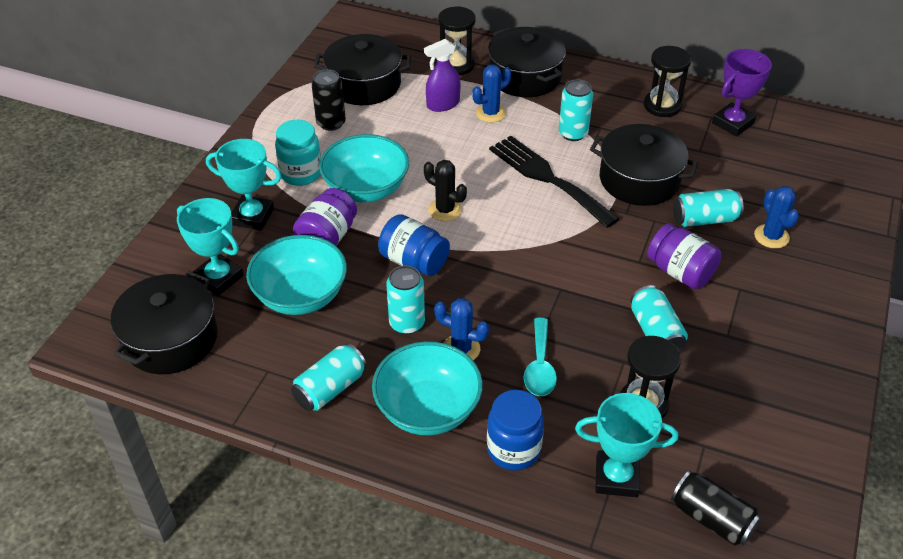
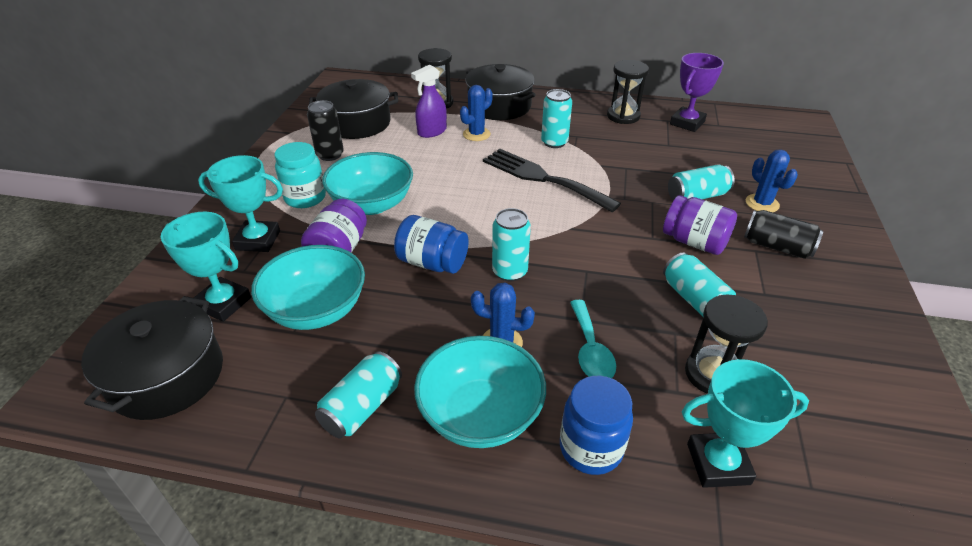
camera: 10 degrees left, 5 degrees down
turquoise can [386,266,425,334] -> turquoise can moved to [492,208,531,281]
black cactus [424,160,467,221] -> none
black pot [590,124,699,206] -> none
black can [671,471,761,546] -> black can moved to [744,210,823,259]

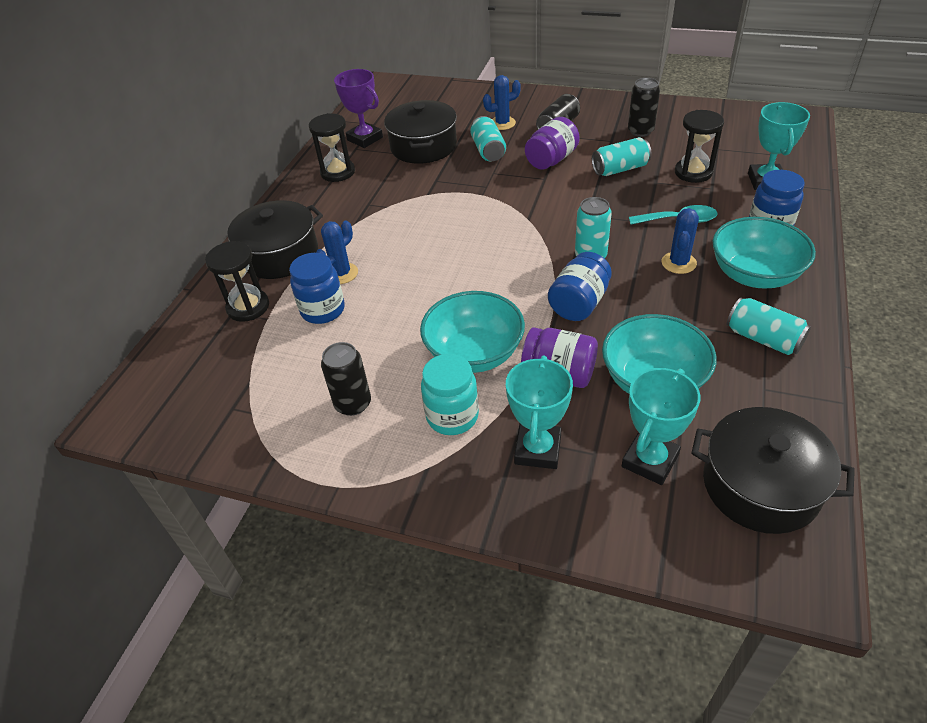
camera: 80 degrees left, 5 degrees up
black pot [309,79,398,139] -> black pot moved to [384,100,457,164]
purple spray bottle [411,65,447,138] -> blue jar [289,253,345,324]
blue cactus [460,85,493,141] -> blue cactus turned 75 degrees clockwise [316,221,358,284]
black fork [483,149,621,212] -> none
turquoise can [541,89,572,148] -> none
none -> black can [628,78,660,137]

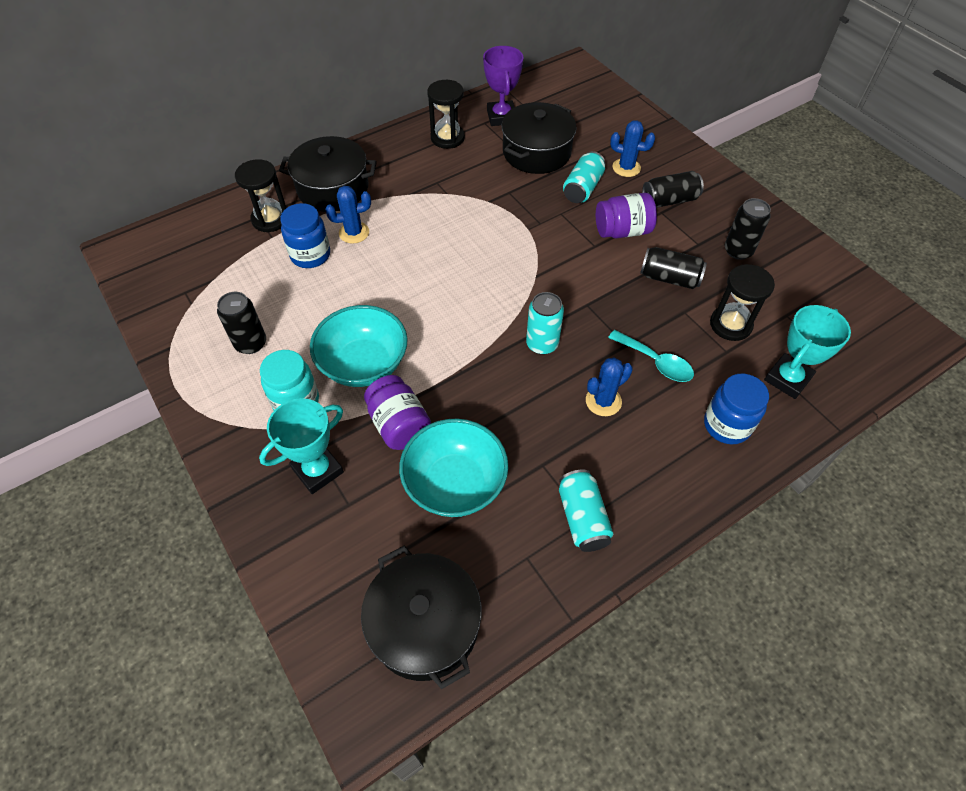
camera: 35 degrees right, 10 degrees up
blue jar [548,252,612,321] -> none
turquoise can [592,137,651,176] -> black can [640,247,707,289]
turquoise trophy [622,368,701,485] -> none
turquoise bowl [713,217,816,289] -> none

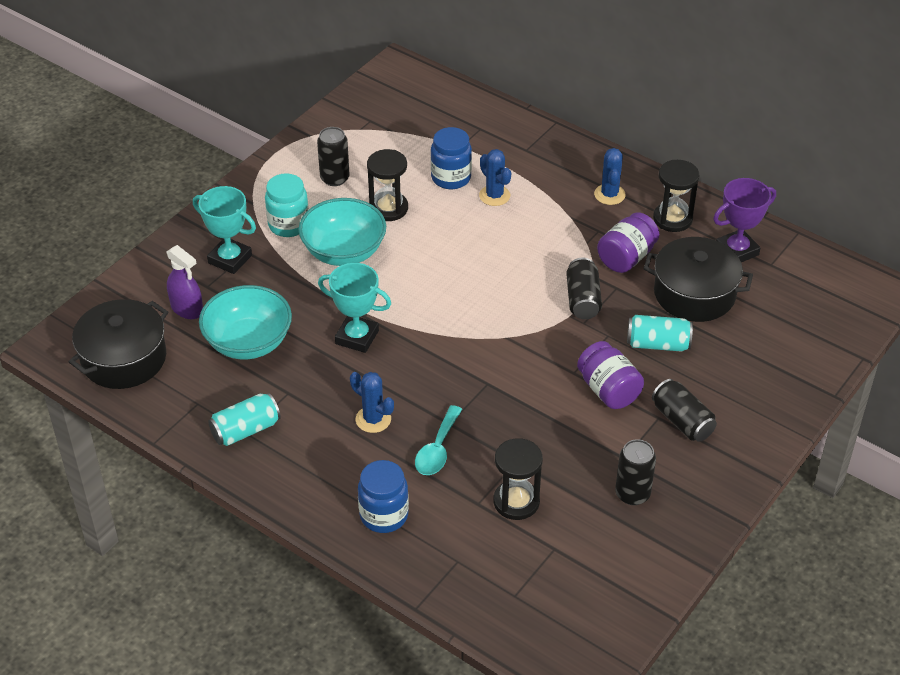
camera: 70 degrees right, 10 degrees down
black hourglass [235,159,286,232] -> black hourglass moved to [367,149,408,221]
black pot [279,136,377,212] -> none
purple jar [364,375,431,450] -> purple jar moved to [597,212,659,273]
turquoise can [526,292,564,355] -> none
blue cactus [610,120,655,177] -> blue cactus moved to [594,148,626,205]
black can [640,247,707,289] -> black can moved to [566,258,602,319]
turquoise trophy [764,305,851,399] -> turquoise trophy moved to [318,263,391,353]
none -> purple spray bottle [167,245,203,319]

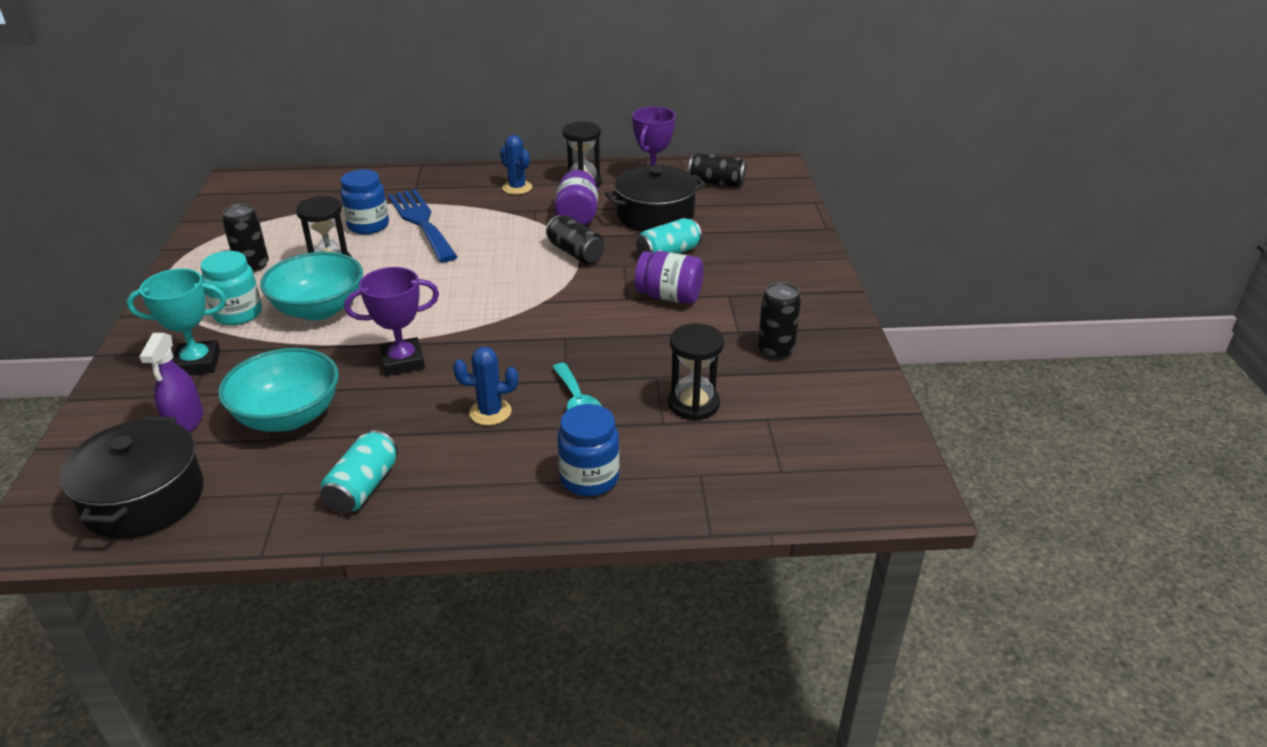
camera: 40 degrees left, 10 degrees down
purple spray bottle [167,245,203,319] -> purple spray bottle turned 90 degrees clockwise [139,333,203,432]
turquoise trophy [318,263,391,353] -> purple trophy [344,267,439,376]
blue cactus [479,149,511,206] -> blue fork [388,189,458,262]
black can [652,379,717,442] -> black can moved to [688,153,746,187]

